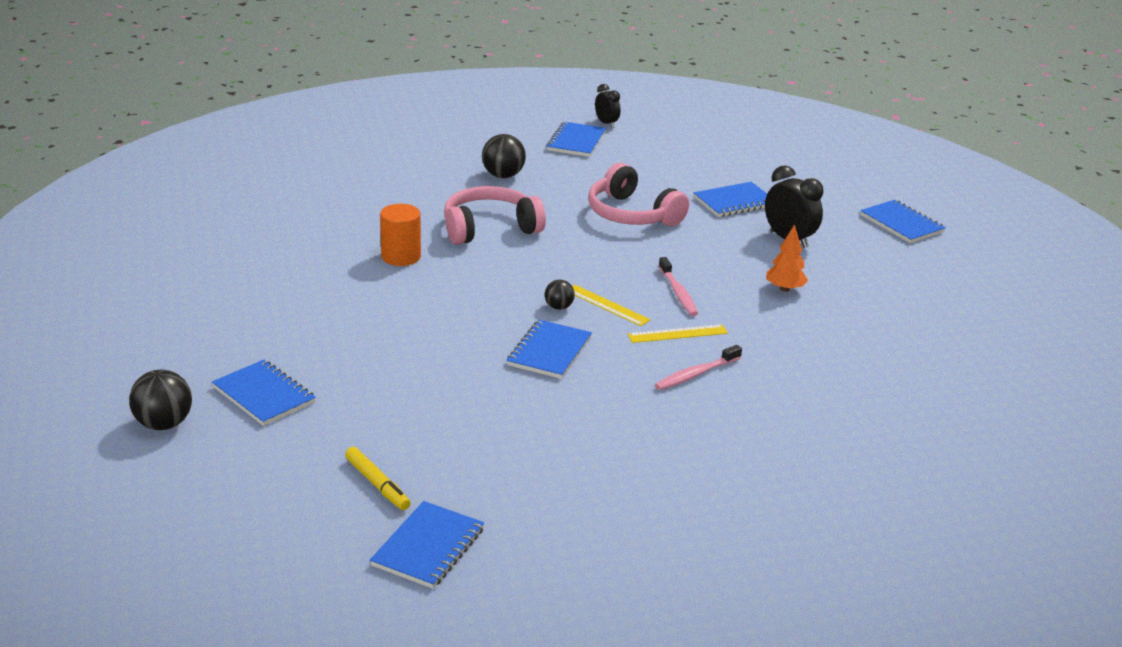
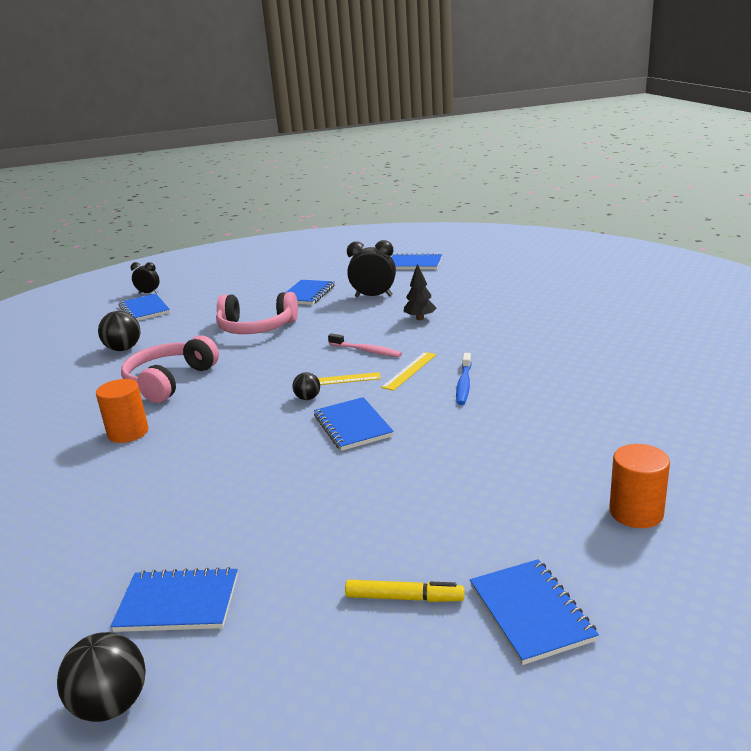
camera: 40 degrees left, 5 degrees down
pink toothbrush [655,345,742,390] -> blue toothbrush [456,353,472,405]
orange tree [766,224,808,292] -> black tree [404,264,436,320]
none -> orange cylinder [609,444,670,528]

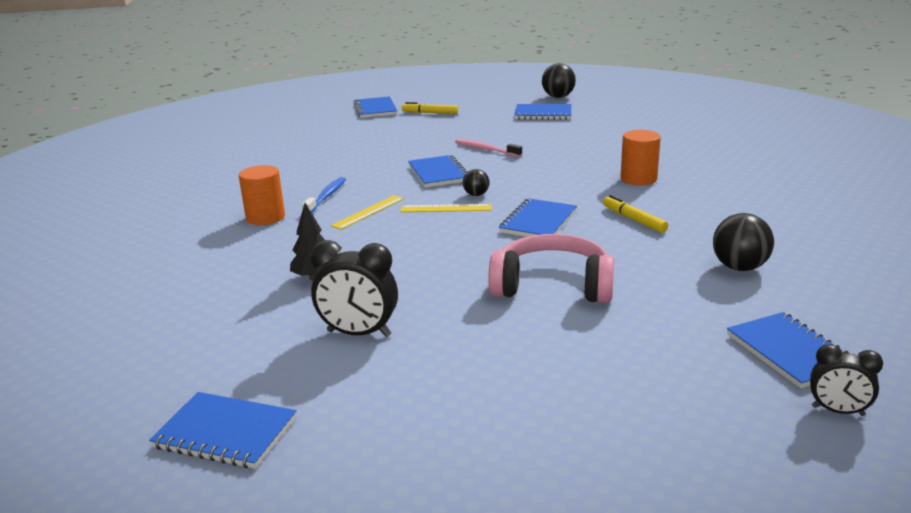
camera: 175 degrees left, 0 degrees up
pink headphones [121,336,219,403] -> yellow marker [603,195,668,233]
blue notebook [285,280,335,305] -> blue notebook moved to [499,198,577,237]
pink toothbrush [328,333,402,357] -> pink toothbrush moved to [455,139,522,157]
orange cylinder [609,444,670,528] -> orange cylinder moved to [239,165,285,225]

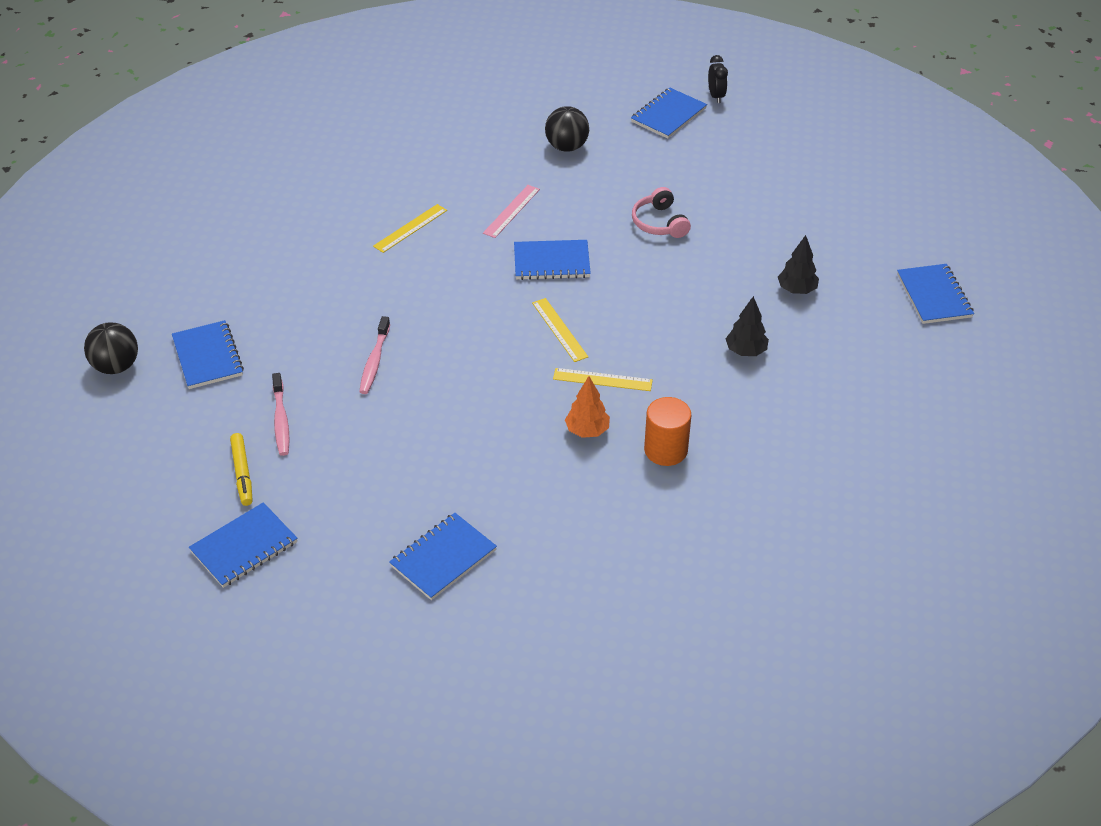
camera: 120 degrees left, 20 degrees up
blue toothbrush [302,177,346,213] -> orange tree [565,376,610,438]
black clock [310,240,398,337] -> black tree [778,235,819,294]
blue notebook [408,155,468,188] -> blue notebook moved to [389,513,497,600]
black ball [463,169,490,196] -> none
pink headphones [489,234,614,303] -> pink headphones [632,187,691,238], size x0.62
yellow marker [603,195,668,233] -> pink ruler [483,185,540,238]
orange cylinder [620,130,661,185] -> yellow ruler [373,204,447,253]
none -> pink toothbrush [272,373,290,456]

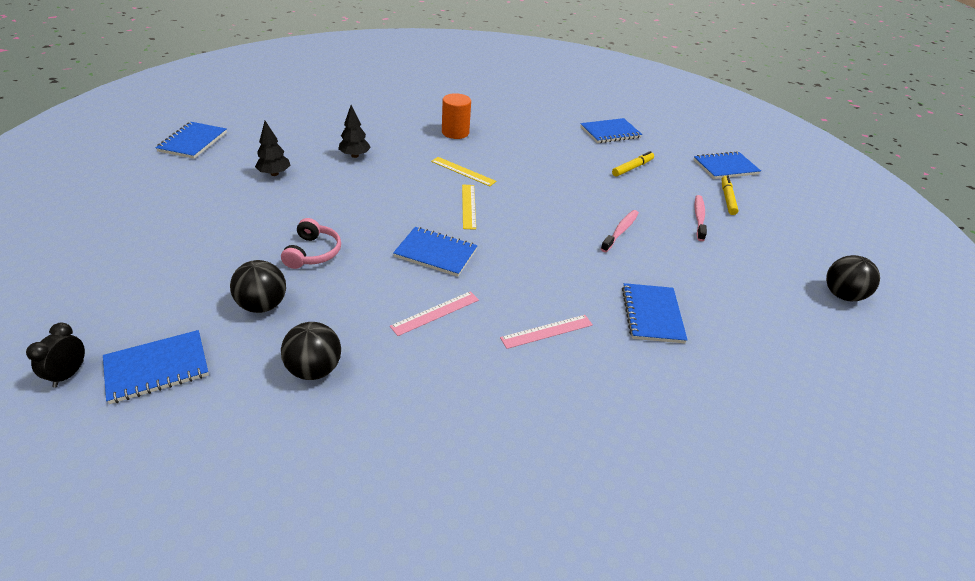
camera: 160 degrees left, 5 degrees down
blue notebook [172,320,244,389] -> blue notebook moved to [622,283,688,343]
yellow ruler [373,204,447,253] -> pink ruler [500,315,593,349]
orange tree [565,376,610,438] -> none
none -> black ball [230,260,286,313]
none -> yellow marker [612,151,654,177]

